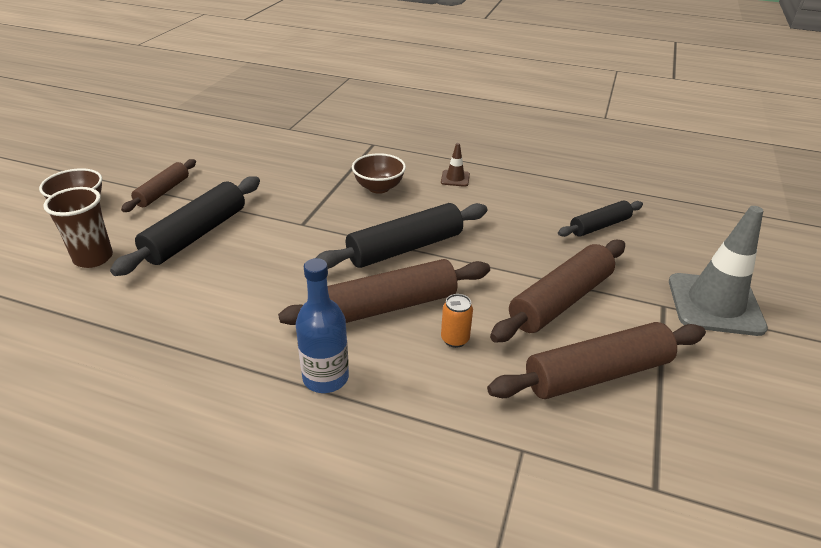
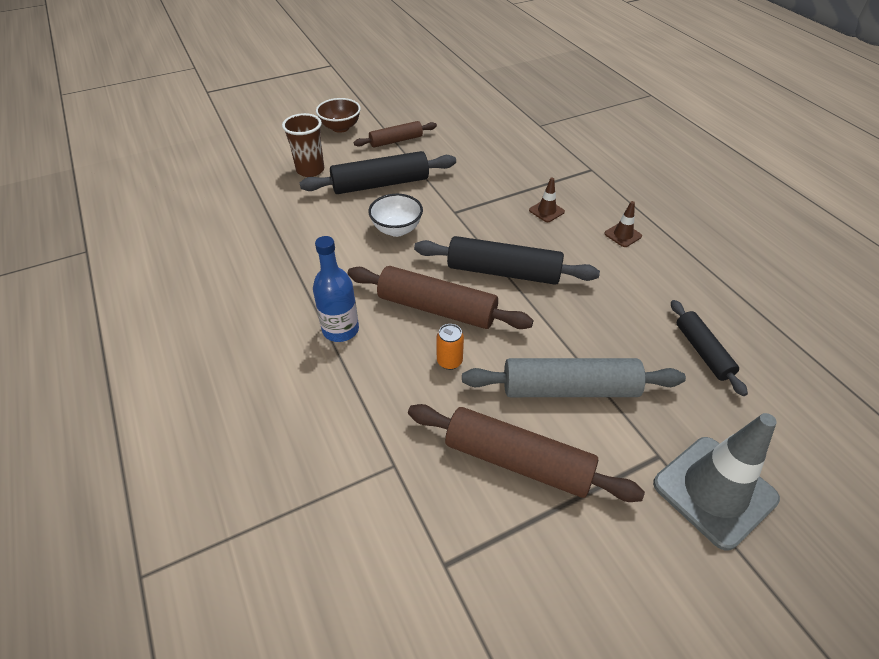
camera: 45 degrees right, 10 degrees up
brown bowl [352,153,406,194] -> brown traffic cone [529,178,565,222]
brown rolling pin [490,240,625,343] -> grey rolling pin [462,358,686,397]
black rolling pin [558,201,643,237] -> black rolling pin turned 60 degrees clockwise [671,300,748,396]
none -> white bowl [368,194,423,237]

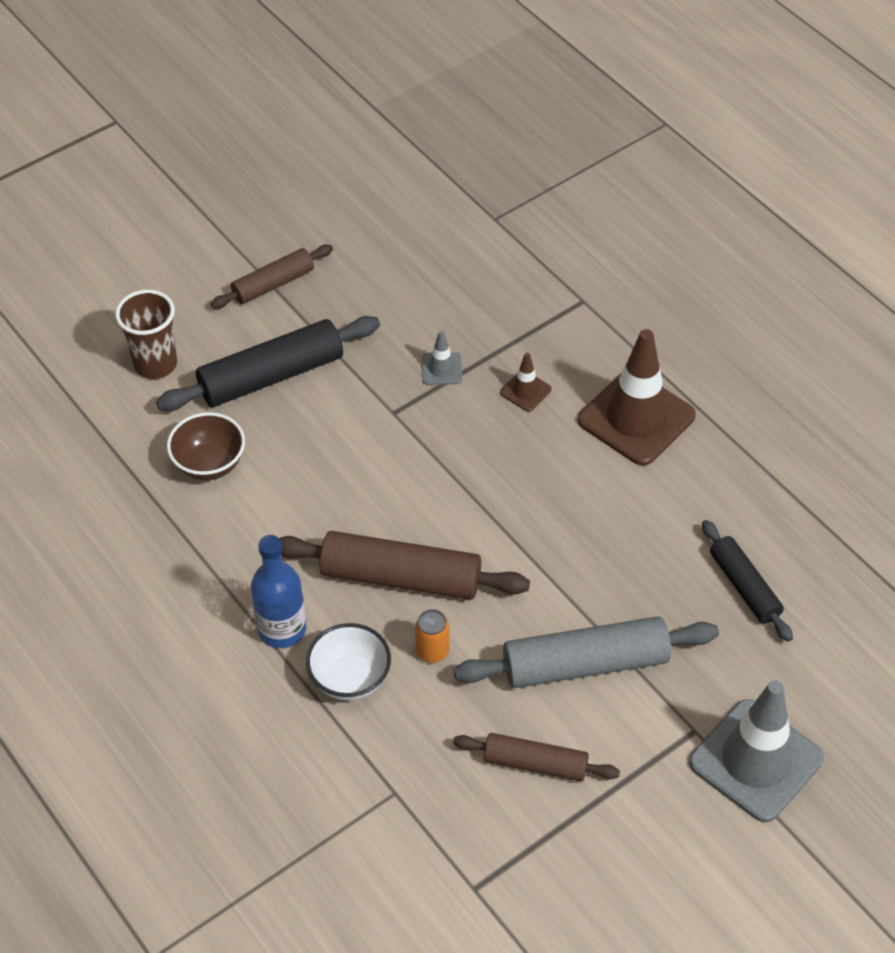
camera: 10 degrees left, 5 degrees up
brown bowl [316,98,361,133] -> brown bowl moved to [167,412,245,480]
white bowl [368,194,423,237] -> white bowl moved to [306,623,391,701]
brown rolling pin [408,404,645,502] -> brown rolling pin [453,733,620,782], size x0.61
black rolling pin [414,236,600,285] -> none
brown traffic cone [604,201,642,247] -> brown traffic cone [578,329,696,466], size x2.26
none -> grey traffic cone [422,331,462,385]

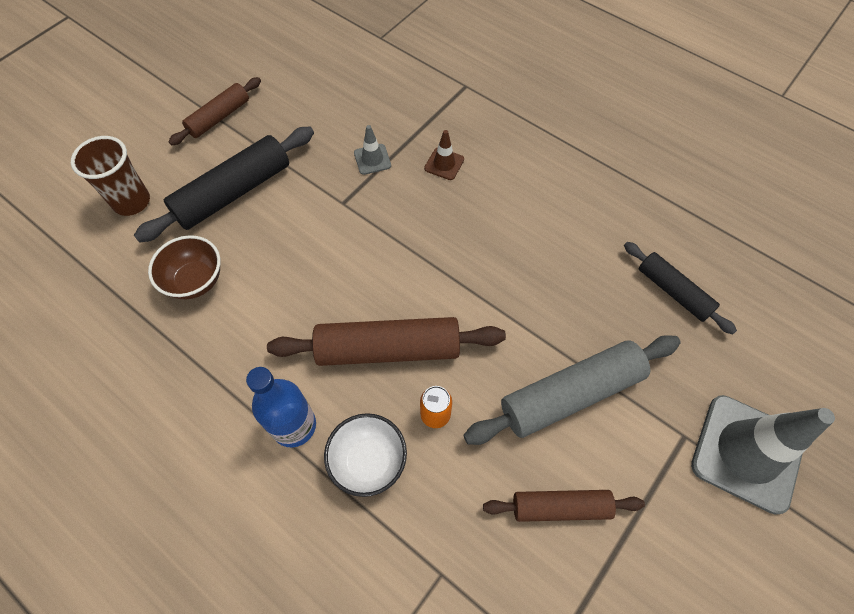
camera: 15 degrees left, 10 degrees up
brown traffic cone [578,329,696,466] -> none

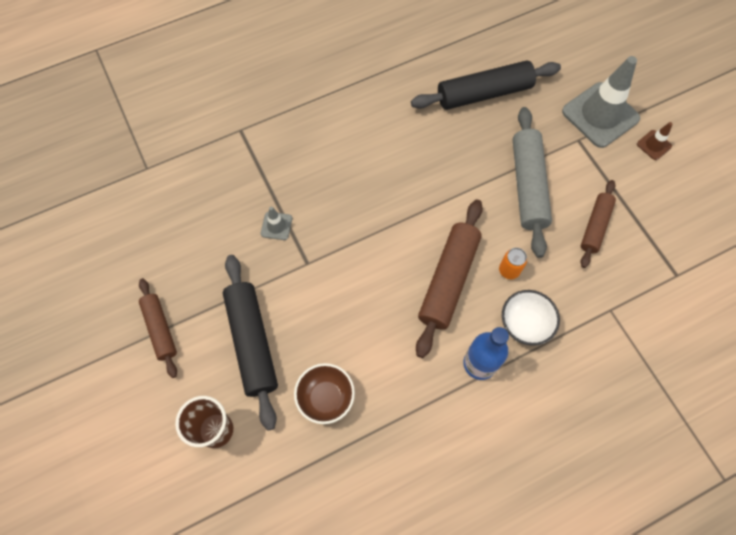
camera: 65 degrees left, 5 degrees up
brown traffic cone [424,130,464,180] -> brown traffic cone moved to [637,122,673,160]
black rolling pin [624,242,737,334] -> black rolling pin [411,61,561,110], size x1.65

